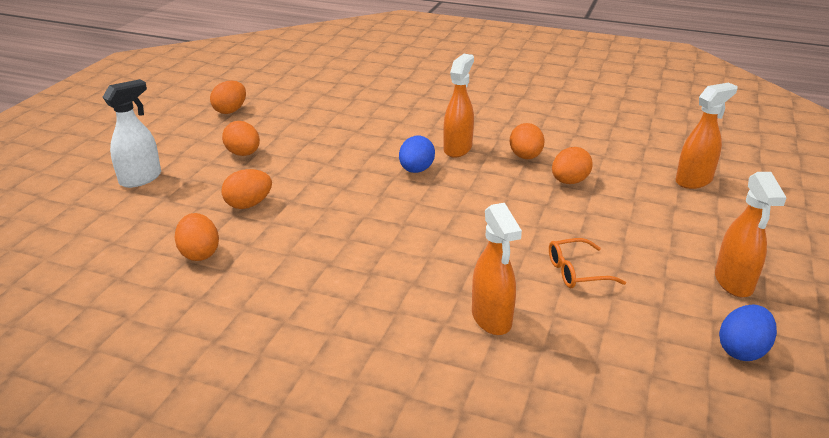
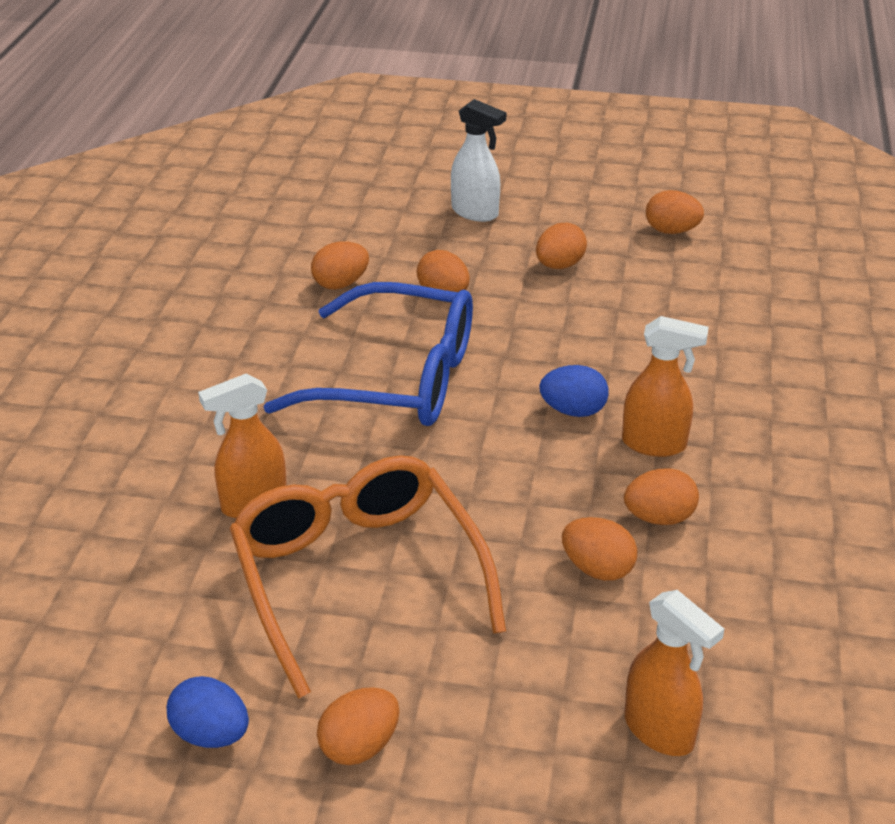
camera: 80 degrees right, 5 degrees up
orange glasses [549,238,626,288] -> orange glasses [229,455,506,699], size x2.49
orange spray bottle [715,172,787,298] -> orange egg [317,687,400,765]
none -> blue glasses [263,282,473,426]

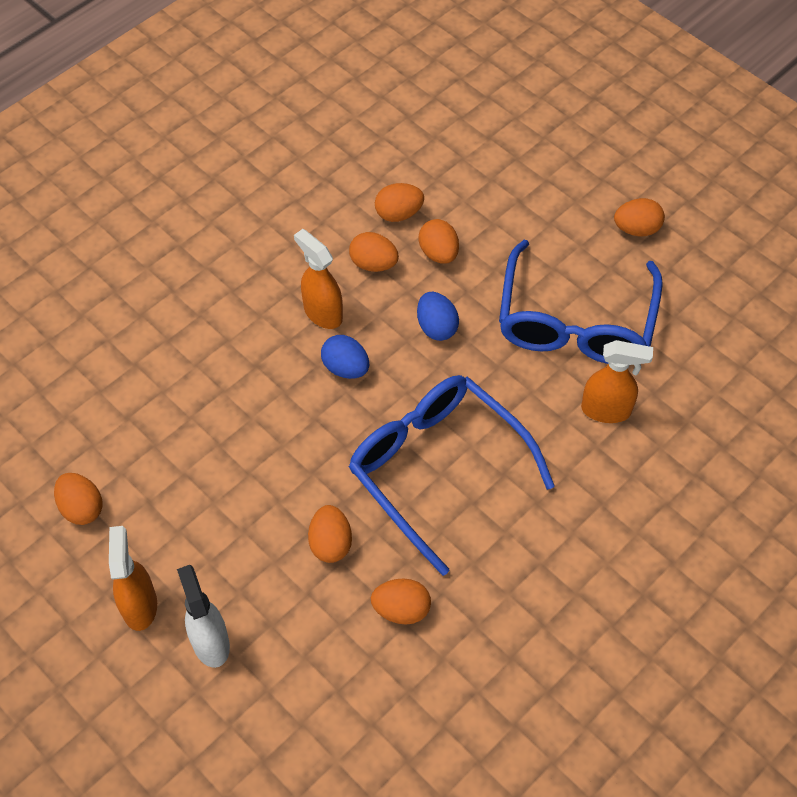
camera: 145 degrees left, 20 degrees up
blue egg [167,676,249,748] -> blue egg moved to [417,292,459,341]
orange glasses [229,455,506,699] -> blue glasses [499,240,663,364]
orange egg [536,222,587,269] -> orange egg moved to [375,183,424,222]
orange spray bottle [625,590,724,756] -> orange spray bottle moved to [109,526,157,631]

